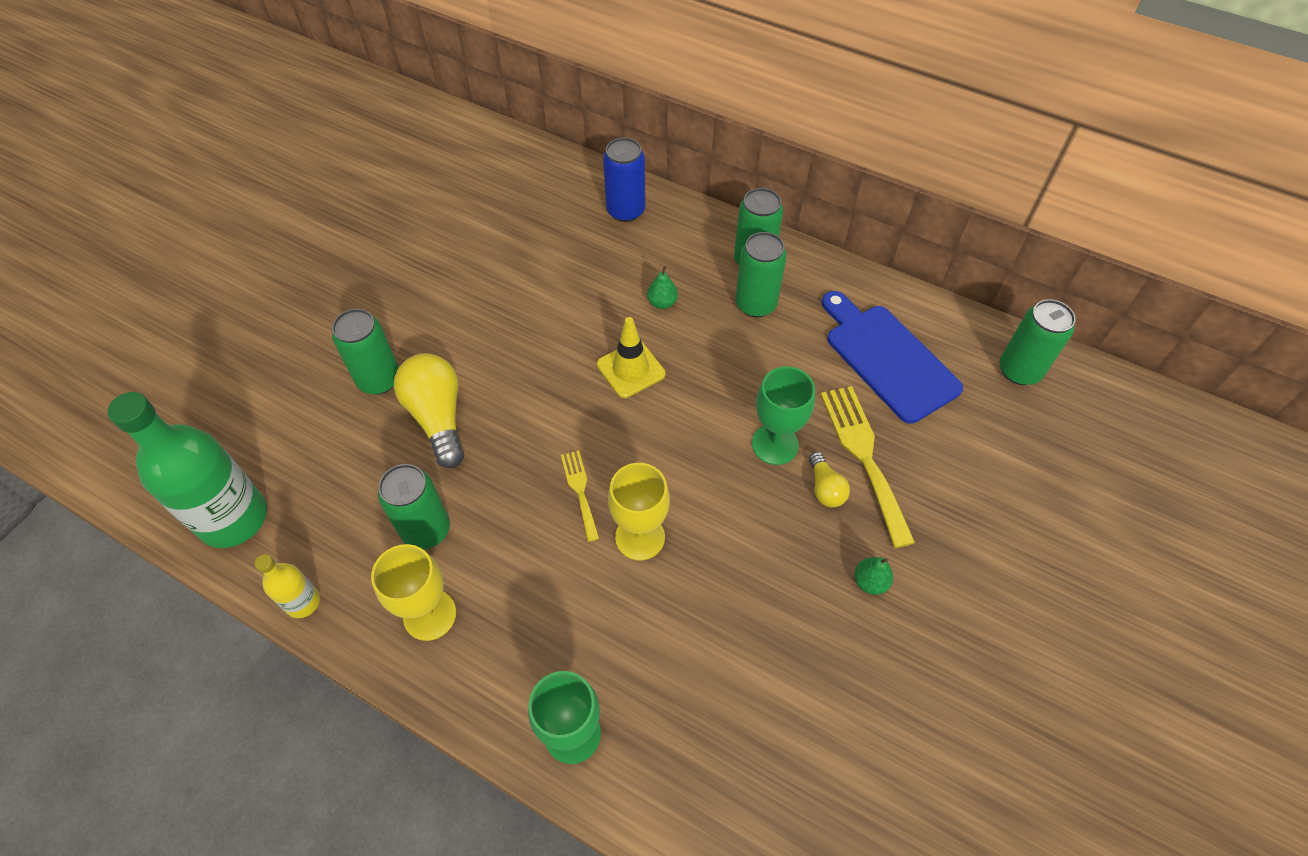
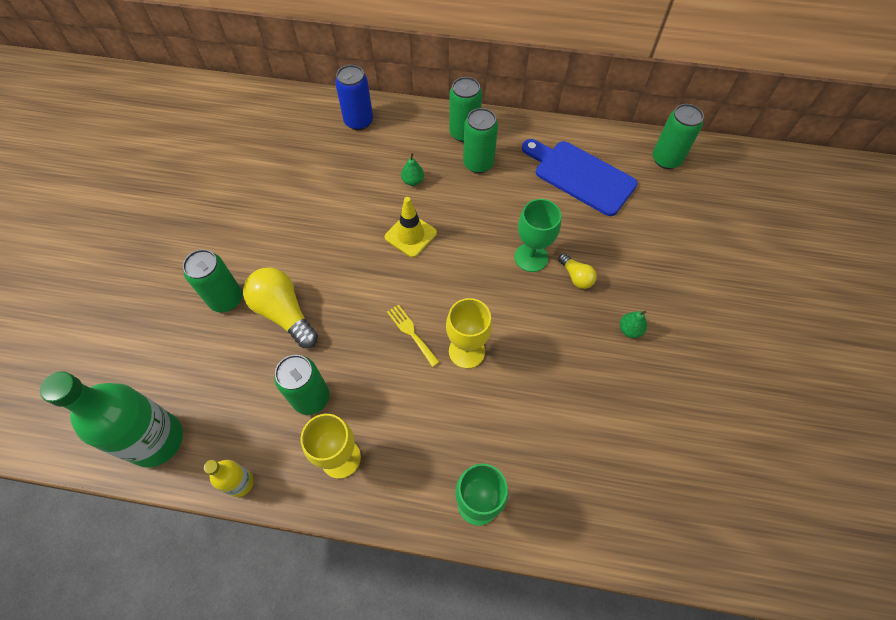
camera: 20 degrees left, 5 degrees up
yellow fork [820,386,915,548] -> none

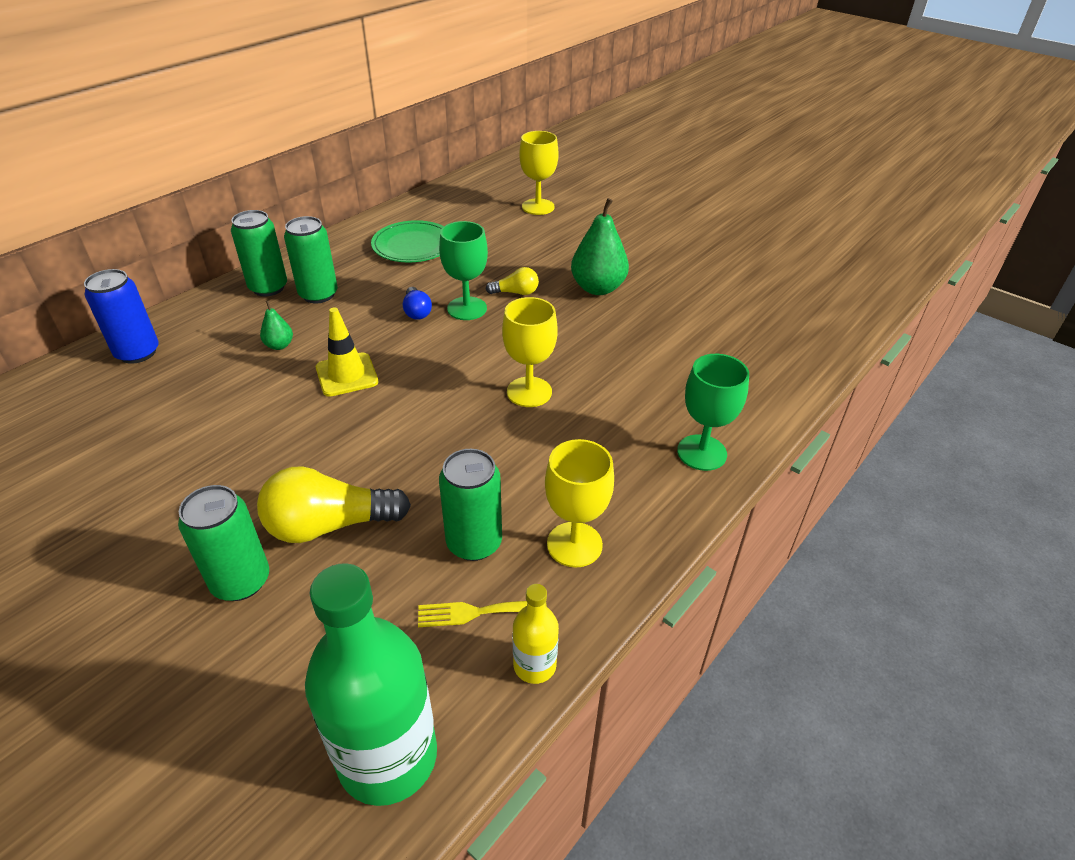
camera: 60 degrees left, 20 degrees down
yellow fork [387,304,439,367] -> yellow fork moved to [418,601,547,627]
blue cutting board [522,139,637,216] -> green plate [371,220,444,263]
green pear [620,311,647,338] -> green pear [571,198,629,295], size x2.03
green can [653,104,704,169] -> none
none -> blue light bulb [403,287,432,320]
none -> yellow goblet [519,131,559,215]

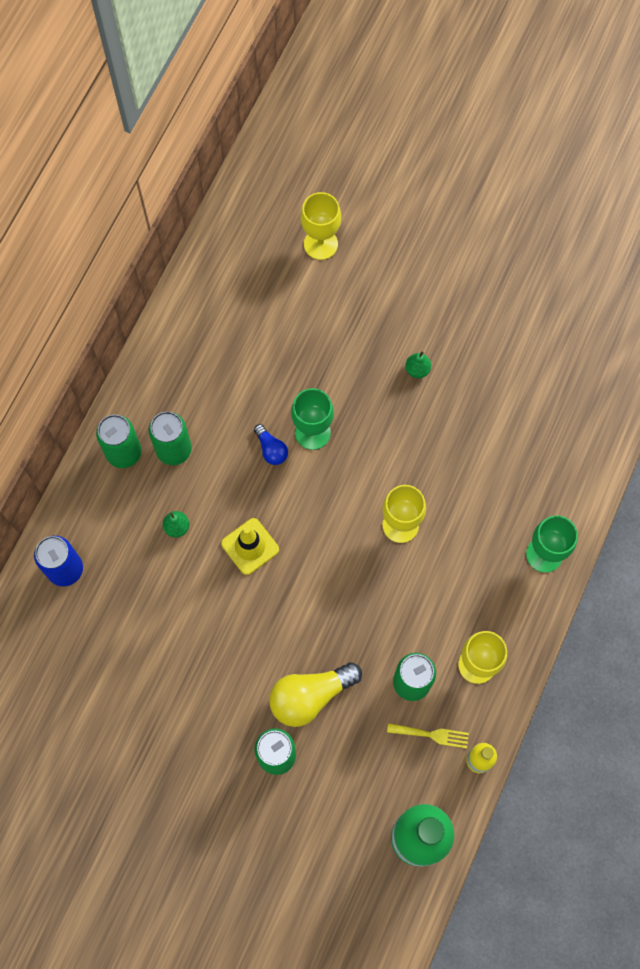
camera: 15 degrees left, 30 degrees up
green plate [371,220,444,263] -> none
yellow fork [418,601,547,627] -> yellow fork turned 150 degrees counterclockwise [387,723,469,748]
yellow light bulb [486,267,539,295] -> none
green pear [571,198,629,295] -> green pear [405,351,431,378], size x0.49

